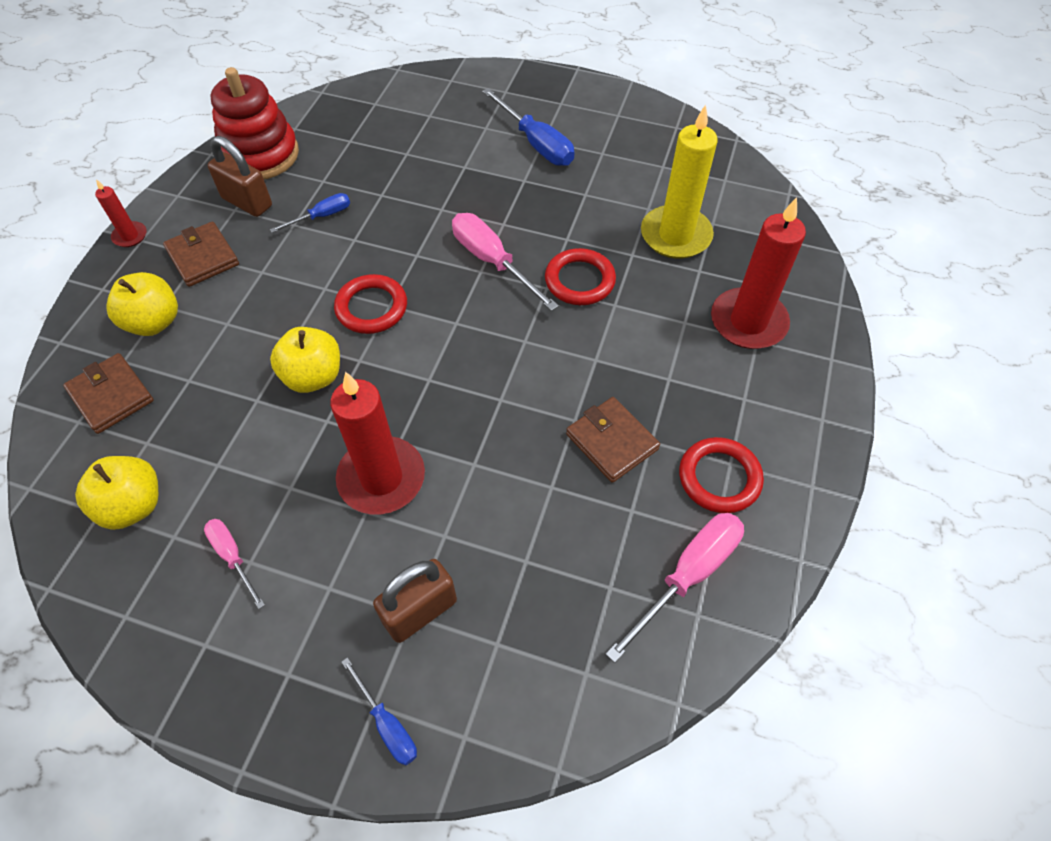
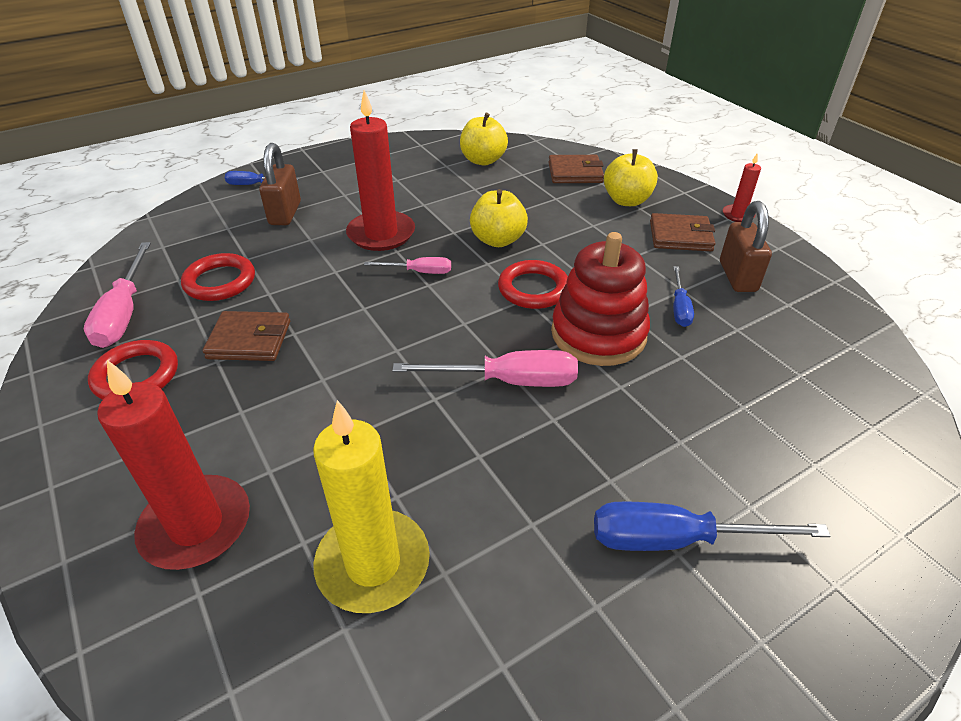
camera: 130 degrees right, 15 degrees down
pink screwdriver [204,519,265,609] -> pink screwdriver moved to [364,257,451,274]
brown padlock [208,136,272,217] -> brown padlock turned 75 degrees counterclockwise [720,201,772,292]
red stacking toy [211,67,299,179] -> red stacking toy moved to [551,232,650,366]
red ring [545,248,616,305] -> red ring moved to [181,253,255,301]

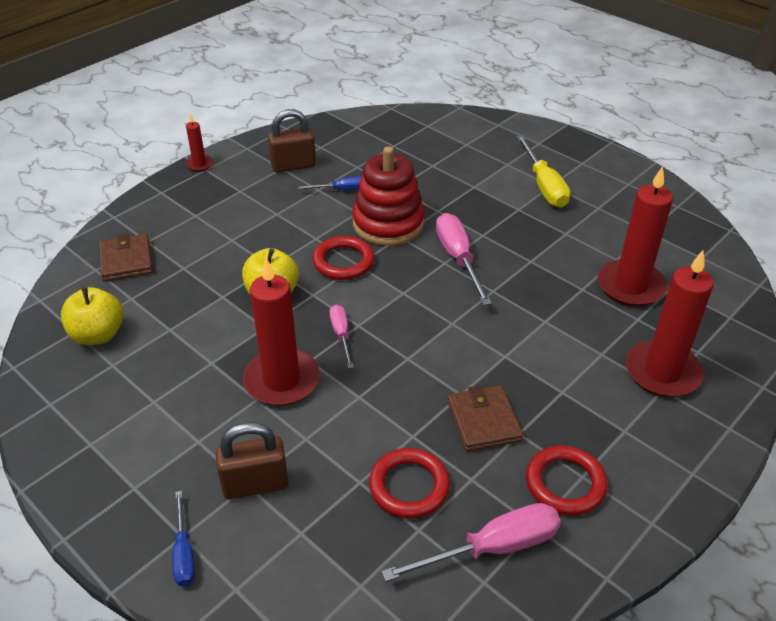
camera: 105 degrees left, 0 degrees up
yellow candle [313,400,430,613] -> red candle [598,166,673,306]
blue screwdriver [594,501,830,551] -> yellow screwdriver [516,135,571,208]
yellow apple [604,149,658,206] -> none
brown wallet [650,213,715,251] -> none

